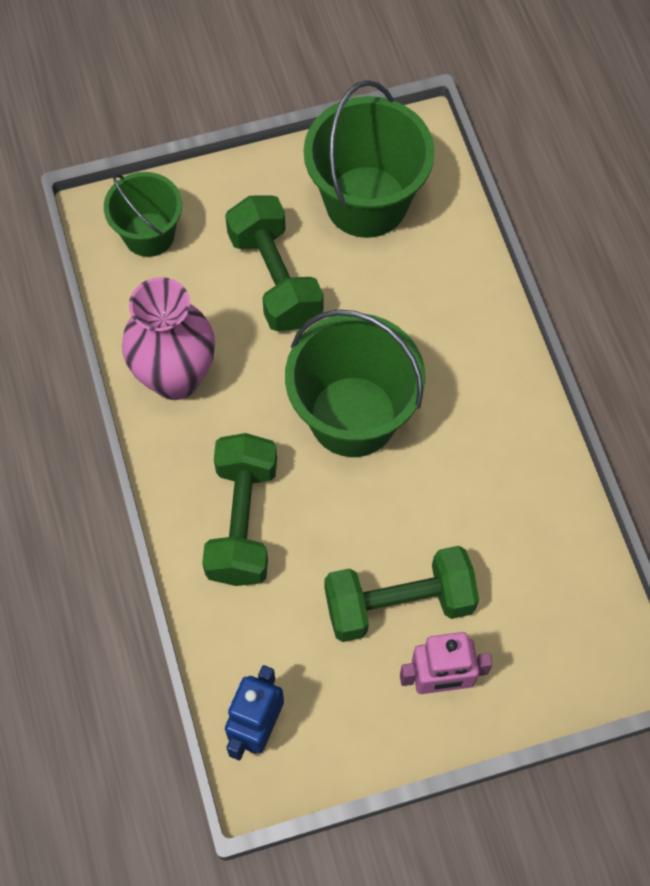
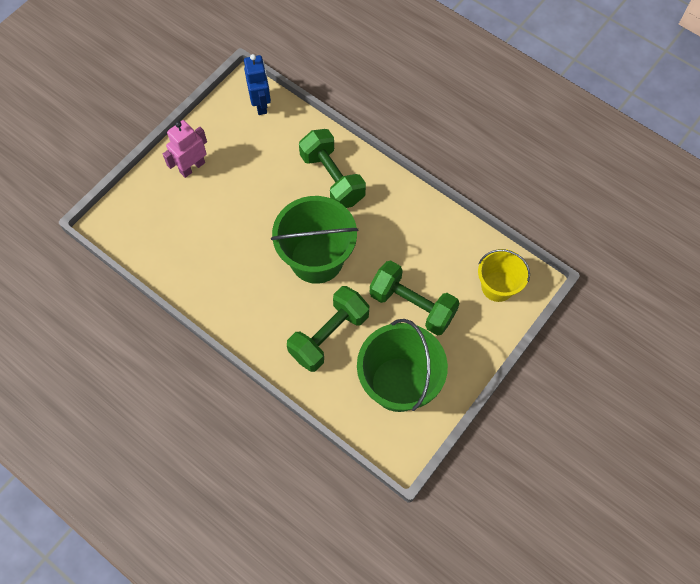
camera: 145 degrees right, 0 degrees up
green bucket [104,172,182,257] -> yellow bucket [478,249,530,302]
pink vase [122,277,215,400] -> none
green dumbbell [324,546,479,642] -> green dumbbell moved to [287,286,369,372]

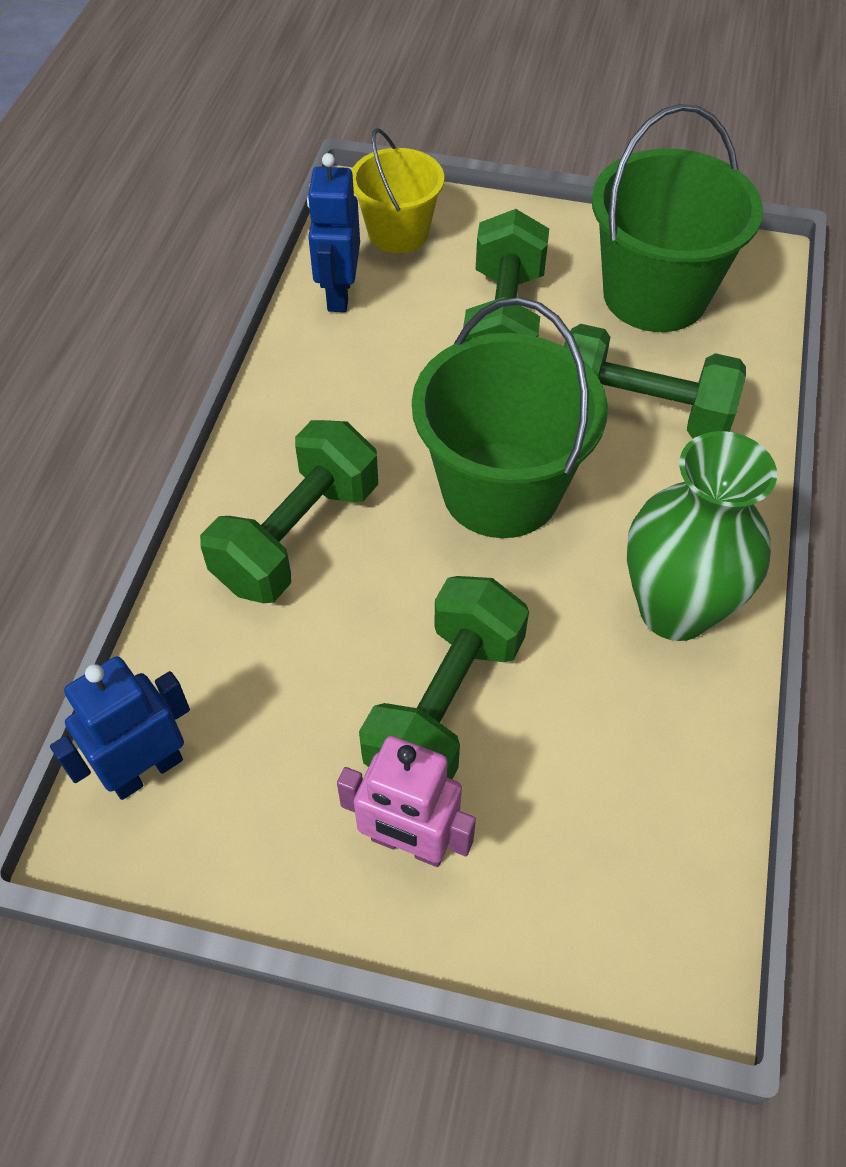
camera: 115 degrees left, 10 degrees down
none -> blue robot [307,153,360,312]
none -> green dumbbell [359,576,529,779]
none -> green vase [627,431,777,641]

